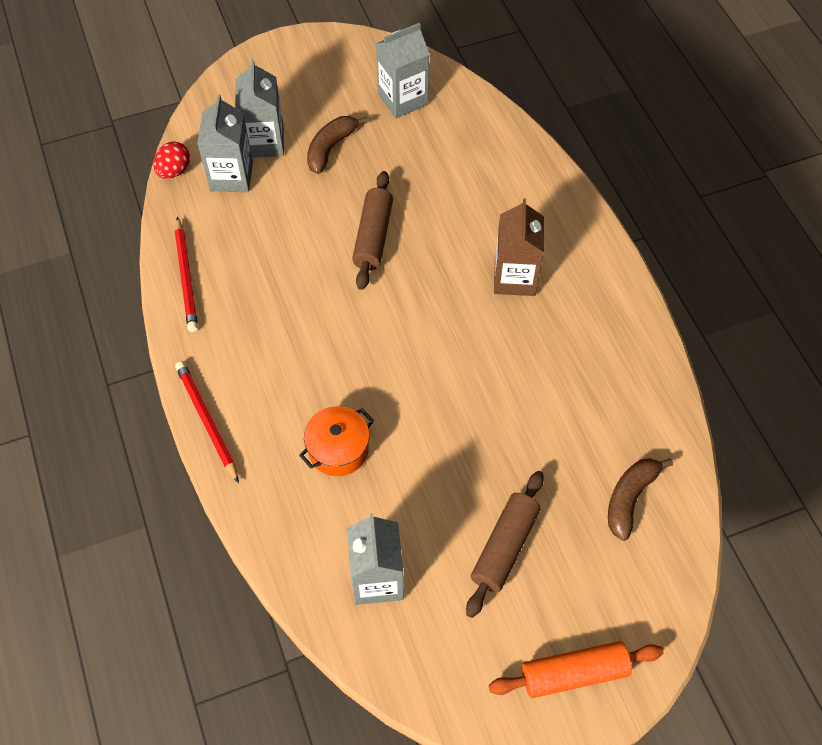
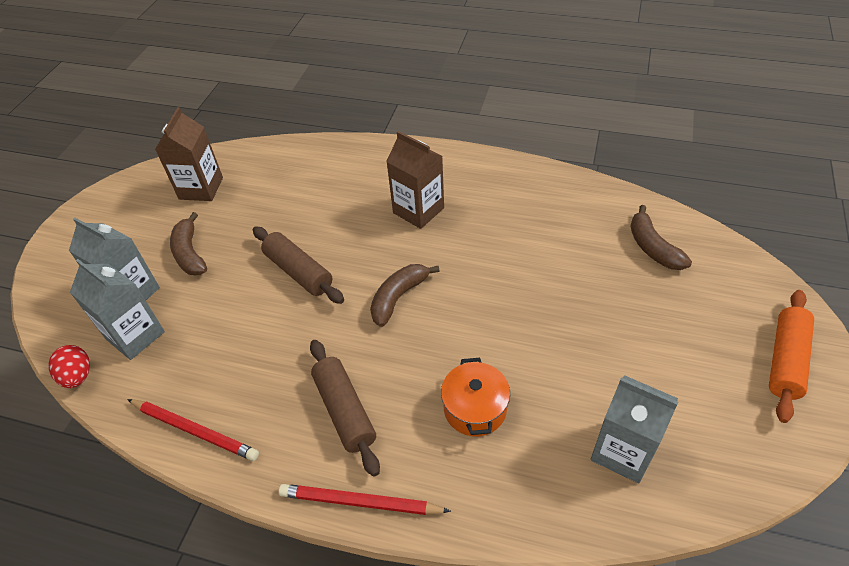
camera: 50 degrees left, 10 degrees down
grey carton [376,23,430,118] -> brown carton [155,107,223,201]
brown rolling pin [466,471,544,618] -> brown rolling pin moved to [310,340,380,477]
none -> brown banana [370,264,440,327]

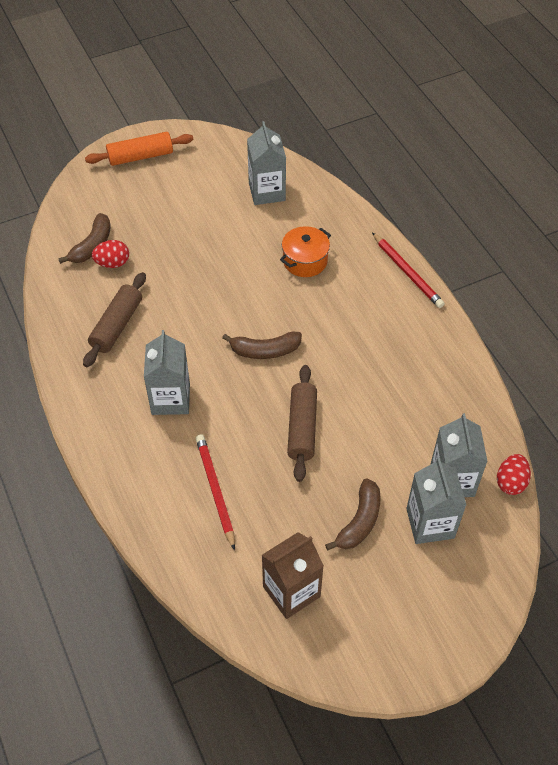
camera: 135 degrees left, 5 degrees up
red pencil [127,399,259,461] -> red pencil moved to [196,434,235,550]
brown rolling pin [310,340,380,477] -> brown rolling pin moved to [83,272,146,367]
brown carton [386,131,444,229] -> grey carton [144,330,190,415]
none -> red egg [92,240,129,268]

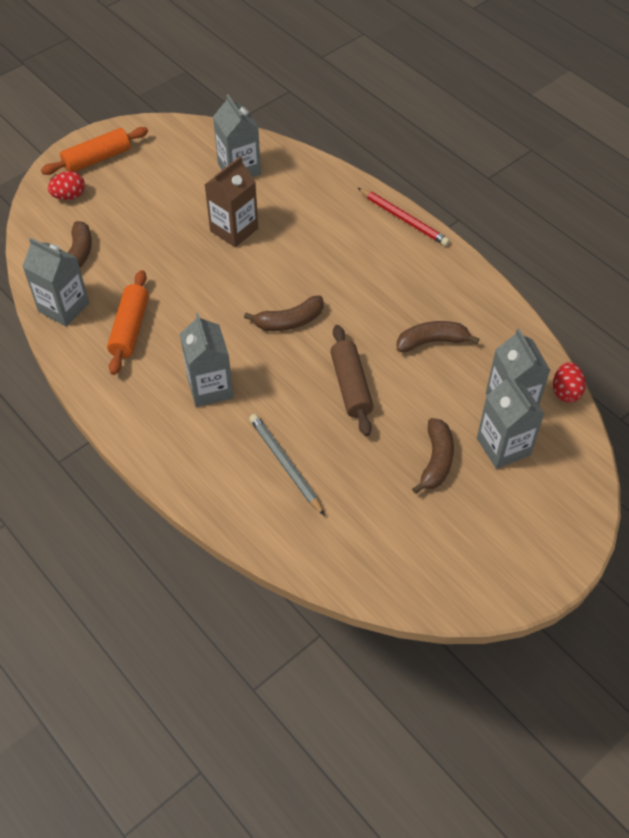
camera: 15 degrees left, 0 degrees up
brown rolling pin [83,272,146,367] -> orange rolling pin [107,270,149,375]
red egg [92,240,129,268] -> red egg moved to [48,171,85,200]
red pencil [196,434,235,550] -> grey pencil [249,414,325,516]
brown carton [262,532,324,619] -> brown carton moved to [205,156,258,247]
orange pot [280,226,331,277] -> none
none -> grey carton [22,237,89,326]
none -> brown banana [397,321,479,352]

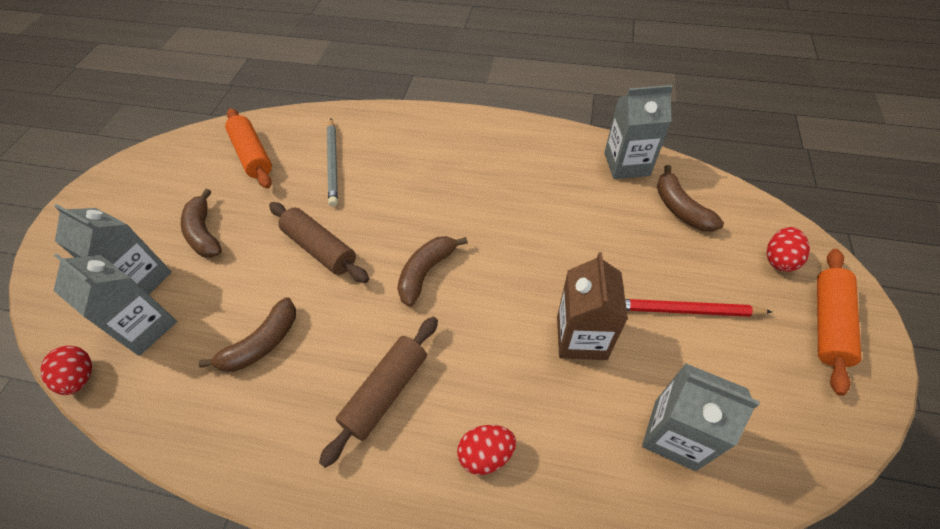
camera: 145 degrees right, 0 degrees up
orange rolling pin [107,270,149,375] -> orange rolling pin moved to [225,108,272,189]
grey carton [180,313,233,407] -> none
grey pencil [249,414,325,516] -> grey pencil turned 60 degrees clockwise [327,118,338,207]
red pencil [358,188,450,246] -> red pencil moved to [625,299,772,317]
none -> brown rolling pin [319,317,438,468]
none -> red egg [457,425,516,475]

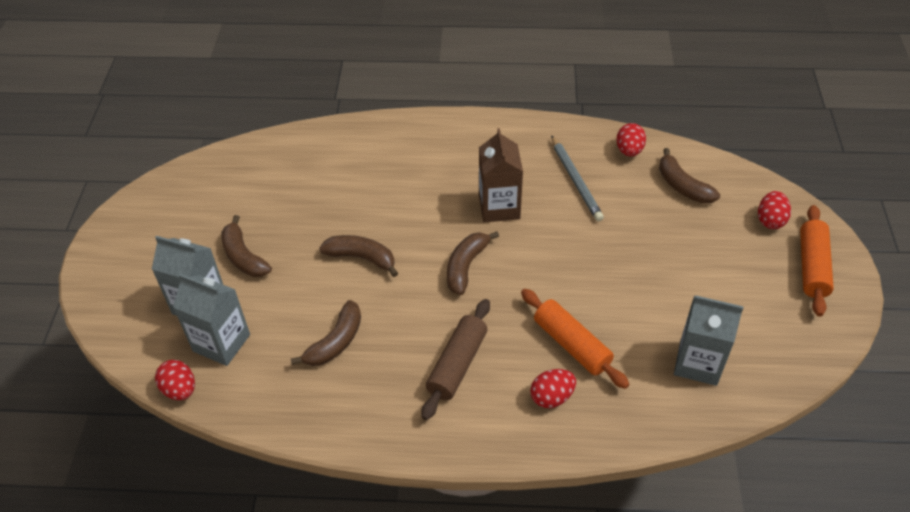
camera: 10 degrees left, 5 degrees down
orange rolling pin [225,108,272,189] -> orange rolling pin moved to [521,289,629,389]
brown rolling pin [269,202,369,283] -> brown banana [319,235,398,277]
grey pencil [327,118,338,207] -> grey pencil moved to [551,135,604,221]
brown carton [557,252,628,360] -> brown carton moved to [479,128,523,222]
grey carton [604,85,673,179] -> red egg [616,123,646,157]
red pencil [625,299,772,317] -> none

